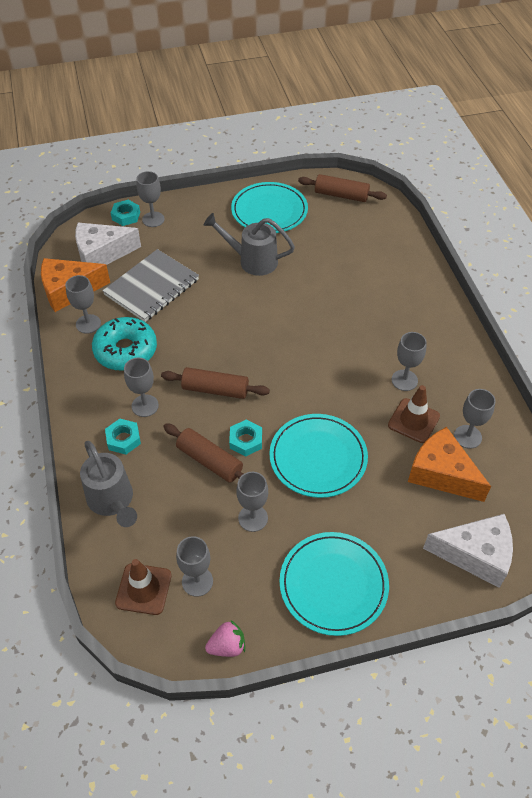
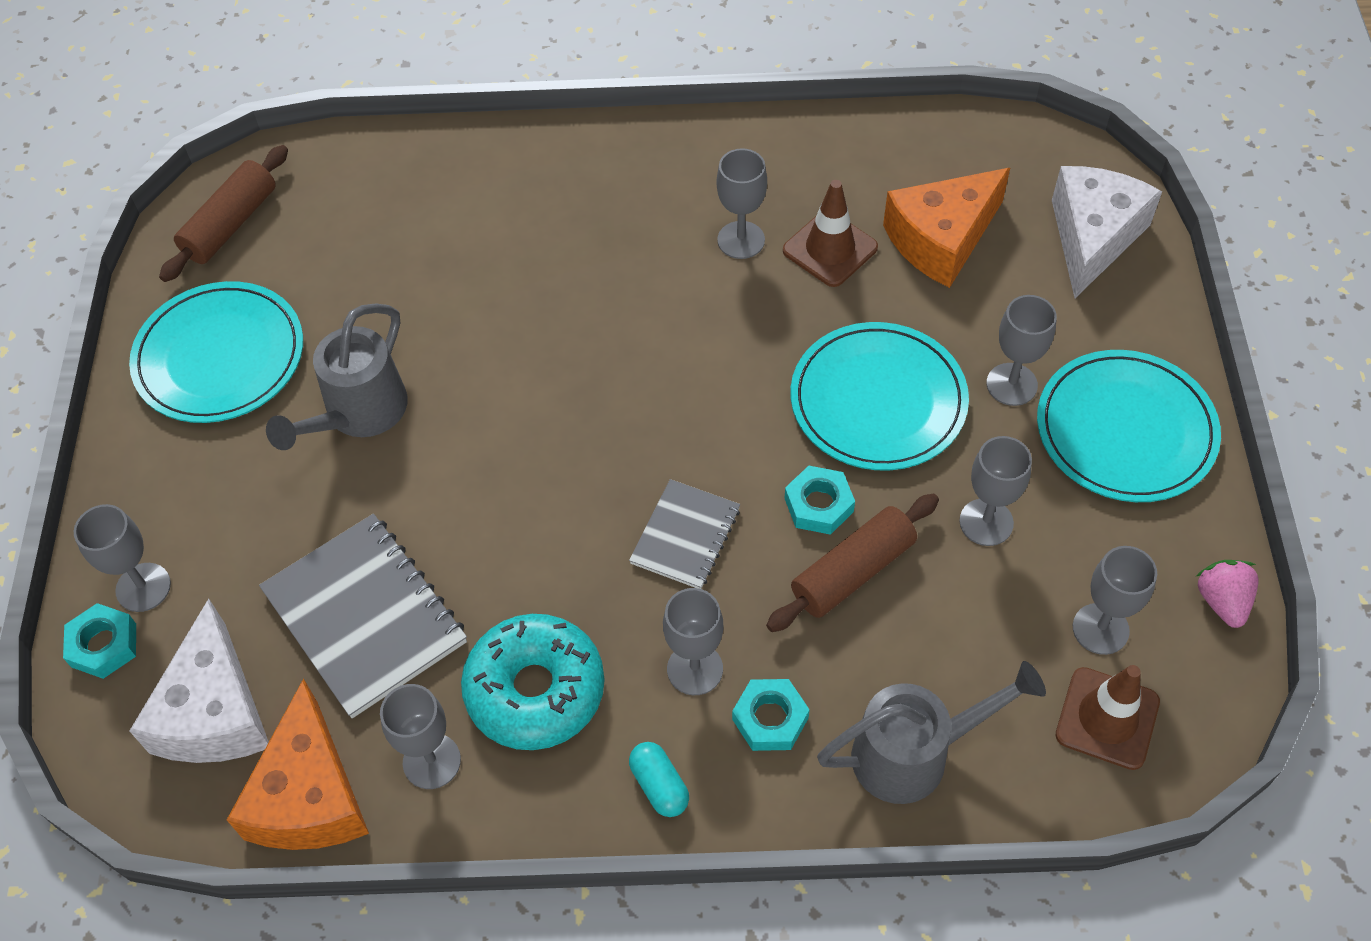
camera: 75 degrees left, 5 degrees up
brown rolling pin [161,367,270,399] -> grey notebook [629,479,740,589]
grey goblet [454,389,496,449] -> grey goblet moved to [986,295,1057,406]
none -> turquoise capsule [629,742,689,817]

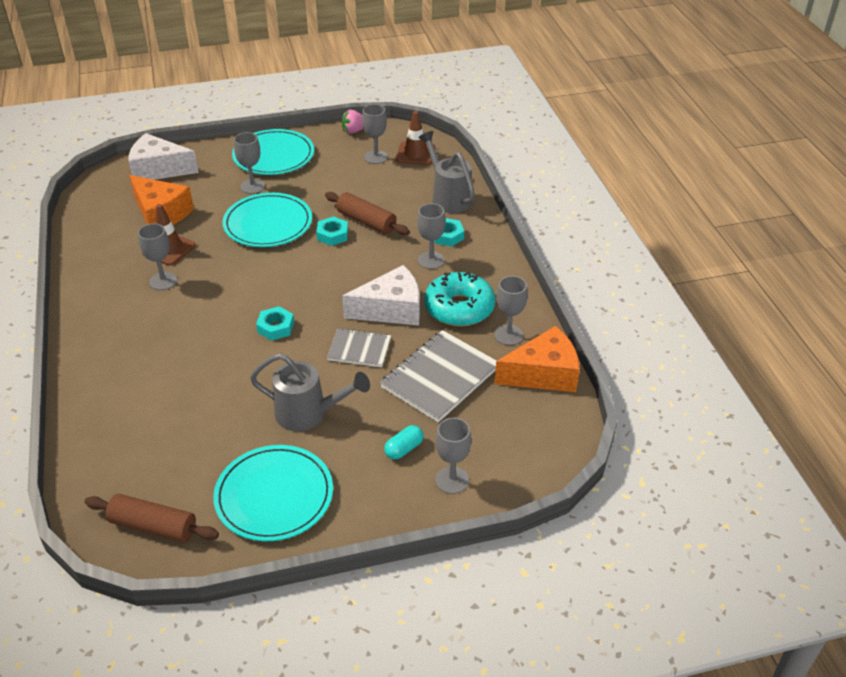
camera: 105 degrees left, 15 degrees down
turquoise nut [63,603,136,679] -> turquoise nut moved to [256,306,294,341]
white cheese [130,598,269,763] -> white cheese moved to [342,265,420,326]
grey notebook [629,479,740,589] -> grey notebook moved to [327,328,391,367]
turquoise capsule [629,742,689,817] -> turquoise capsule moved to [384,425,424,459]
grey goblet [959,436,1032,546] -> none

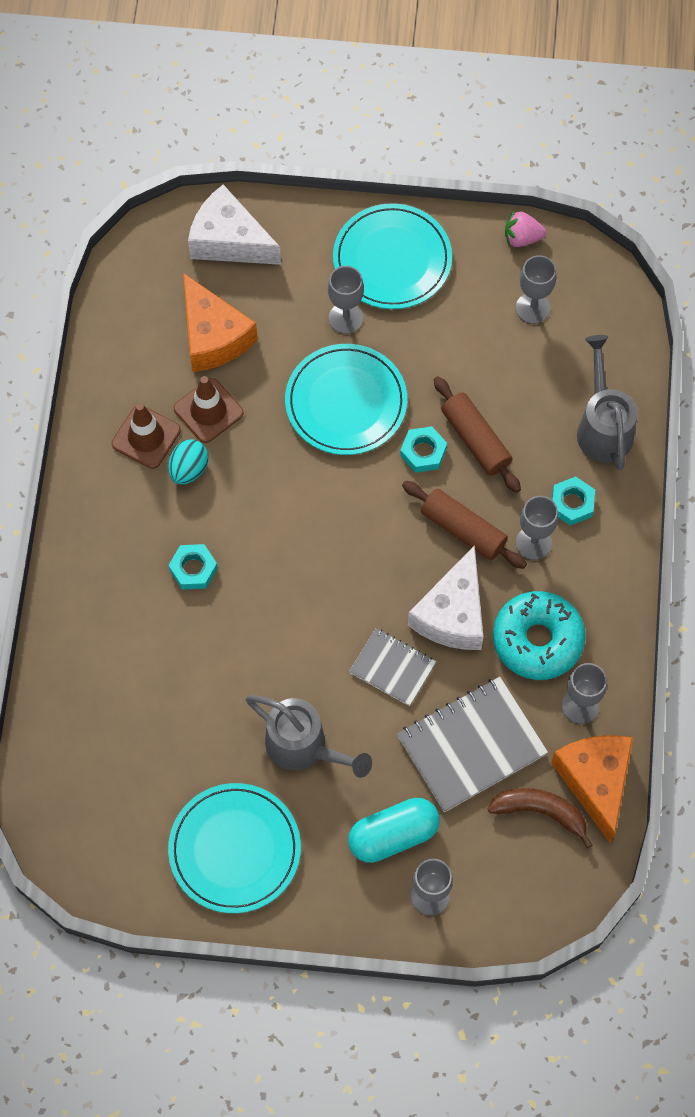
camera: 20 degrees right, 25 degrees up
brown rolling pin [85,494,219,542] -> brown rolling pin moved to [402,481,527,569]
grey goblet [138,223,177,290] -> turquoise egg [168,439,208,485]
turquoise nut [256,306,294,341] -> turquoise nut moved to [168,544,218,590]
white cheese [342,265,420,326] -> white cheese turned 105 degrees clockwise [408,545,483,650]
turquoise capsule [384,425,424,459] -> turquoise capsule [348,798,440,863], size x1.80
brown traffic cone [396,111,435,165] -> brown traffic cone moved to [112,403,181,469]
orange cheese [495,326,580,392] -> orange cheese turned 105 degrees counterclockwise [551,735,633,844]
none -> brown banana [488,788,593,848]

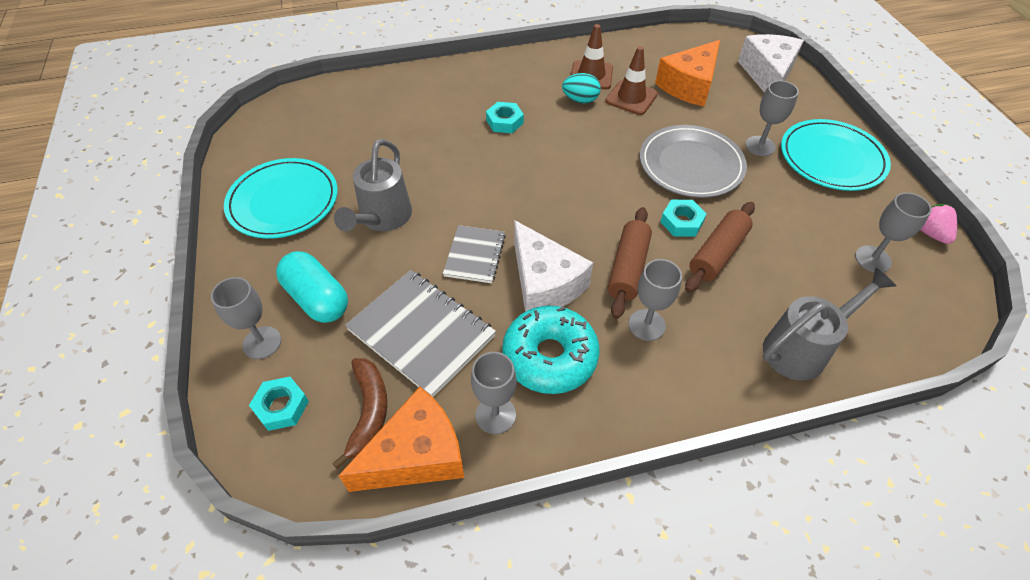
camera: 70 degrees right, 15 degrees down
turquoise plate [285,344,407,455] -> grey plate [640,125,747,198]
white cheese [408,545,483,650] -> white cheese turned 120 degrees counterclockwise [514,220,593,312]
turquoise nut [552,476,595,526] -> turquoise nut moved to [249,377,309,431]

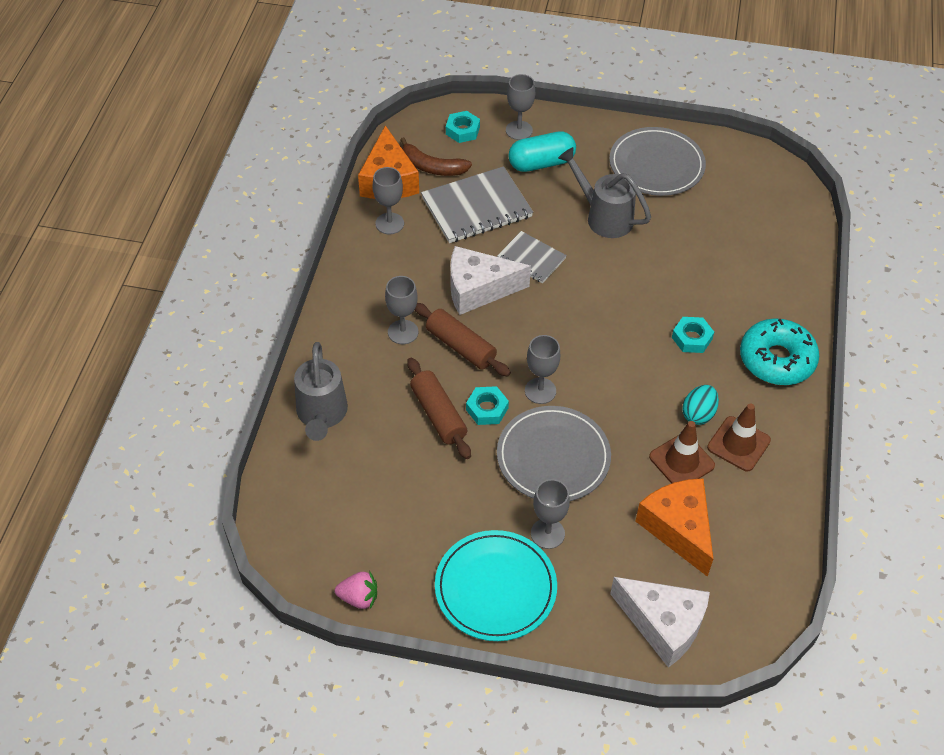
camera: 115 degrees right, 0 degrees up
turquoise plate [224,158,338,239] -> grey plate [609,127,706,196]
turquoise donut [502,306,599,394] -> turquoise donut moved to [740,318,819,385]
grey goblet [855,193,932,272] -> grey goblet moved to [525,335,560,404]

